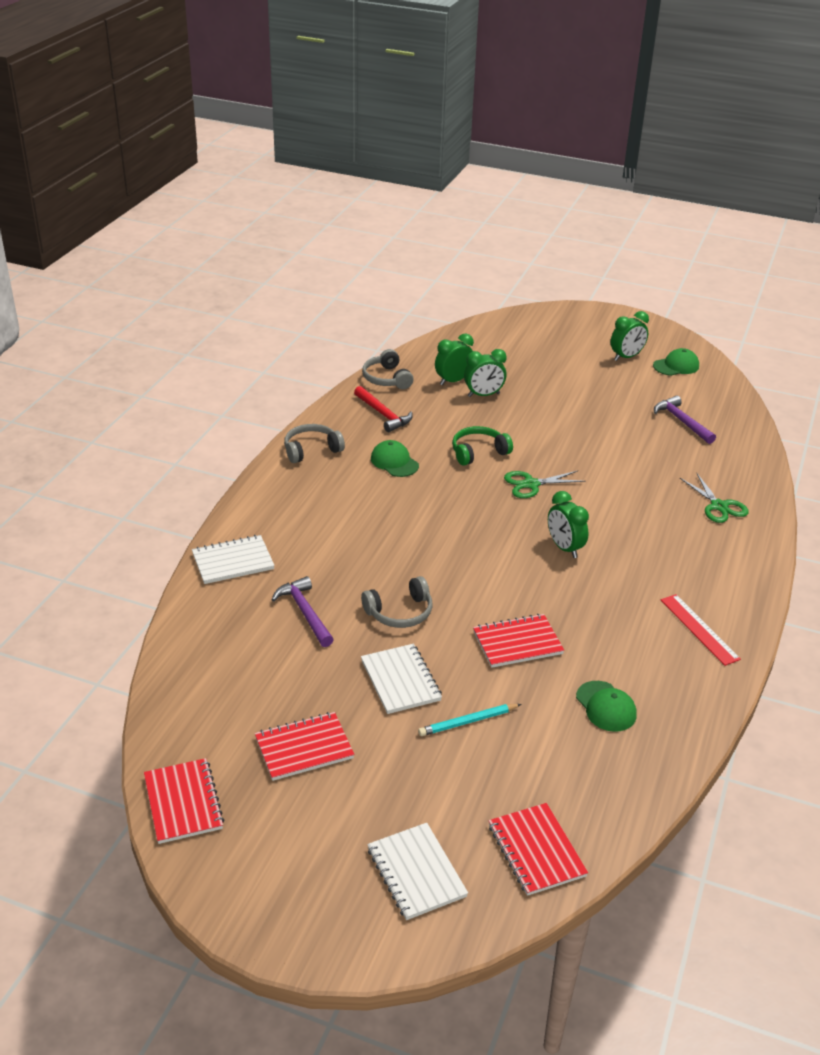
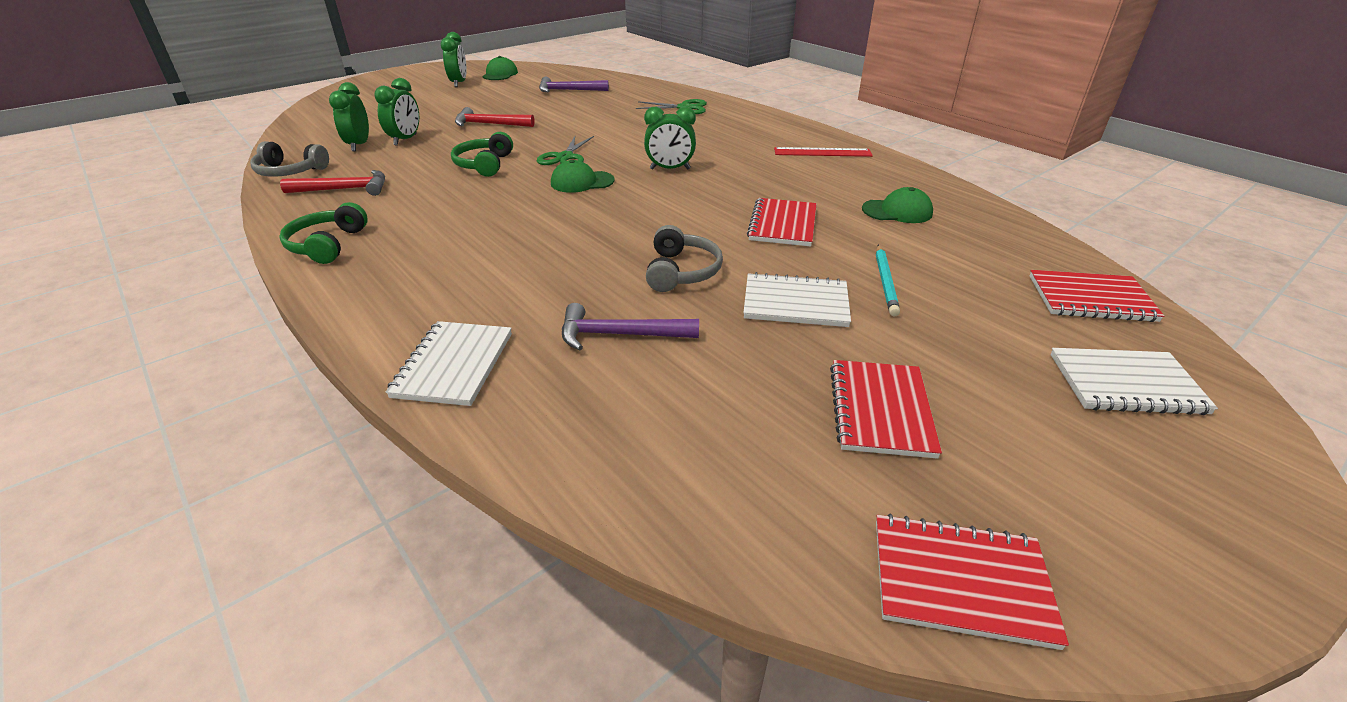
camera: 60 degrees left, 0 degrees up
grey headphones [284,424,345,463] -> green headphones [279,202,368,264]
green cap [371,440,419,477] -> green cap moved to [551,160,615,193]
none -> red hammer [455,107,535,127]

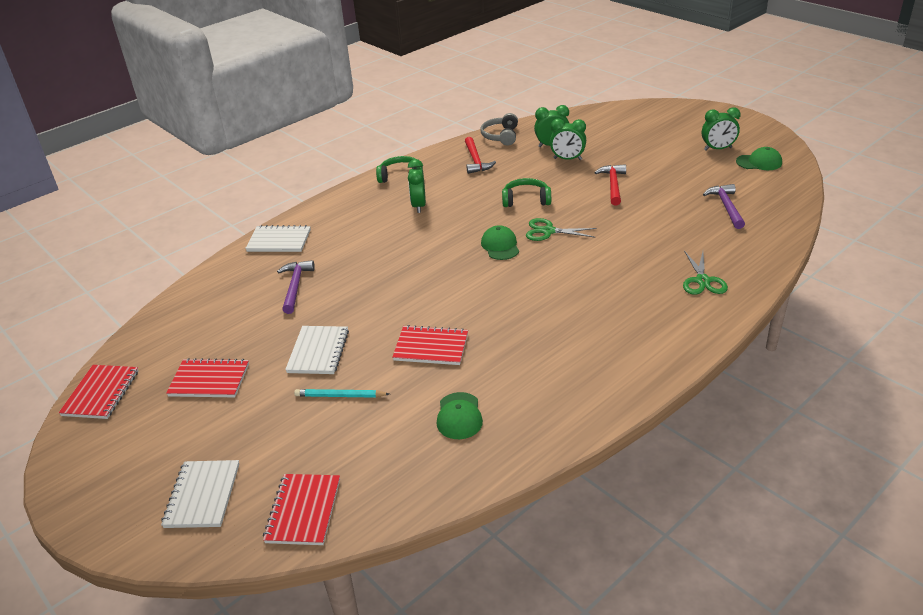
camera: 90 degrees right, 0 degrees up
green clock [644,107,696,170] -> green clock moved to [408,159,426,213]
grey headphones [646,225,723,292] -> none
red ruler [774,147,873,157] -> none

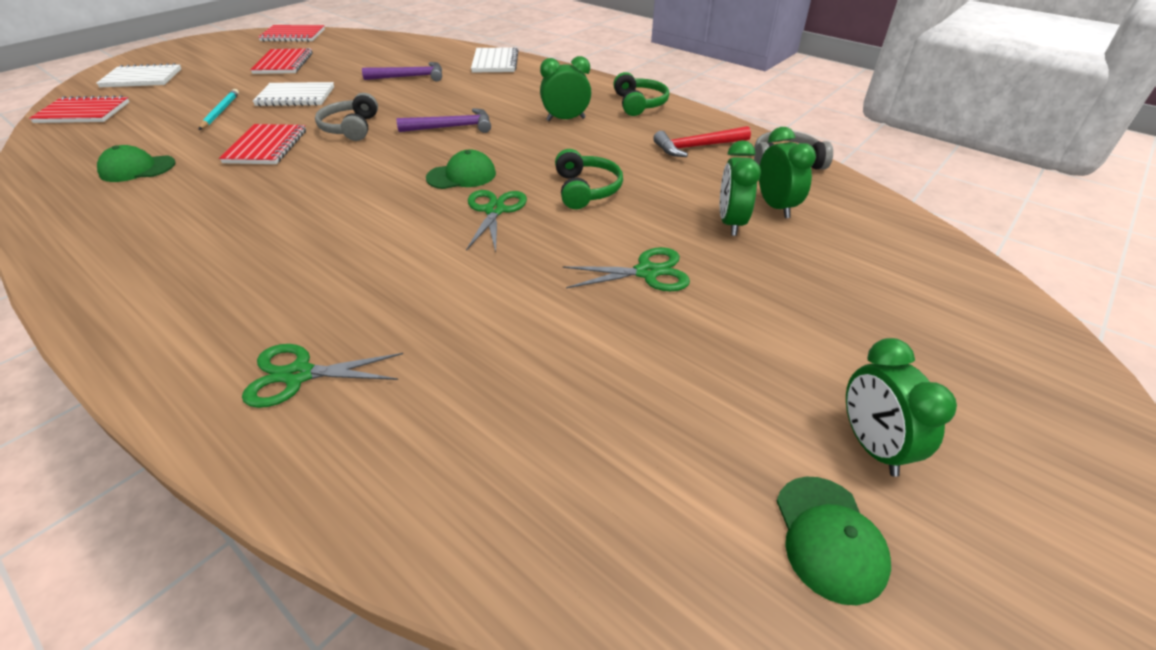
camera: 80 degrees right, 5 degrees up
red hammer [594,164,626,205] -> green scissors [562,247,690,291]
purple hammer [703,184,745,229] -> purple hammer moved to [397,108,491,133]
none -> grey headphones [315,93,378,141]

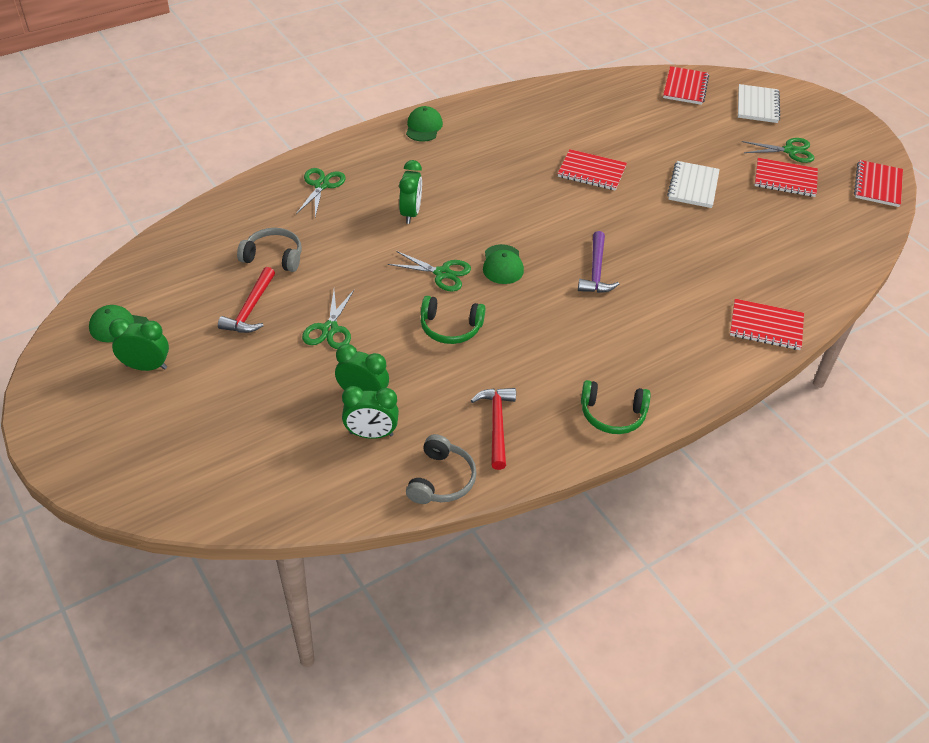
camera: 105 degrees right, 5 degrees up
green cap [97,145,176,182] -> green cap moved to [406,106,443,142]
turquoise pencil [199,89,239,130] -> none
grey headphones [315,93,378,141] -> grey headphones moved to [237,228,302,272]
purple hammer [362,62,442,81] -> none
white notebook [471,47,518,73] -> red notebook [730,299,804,350]
green clock [540,56,591,121] -> green clock moved to [399,160,422,224]
none -> red hammer [218,267,275,333]
none -> green scissors [742,138,815,163]

